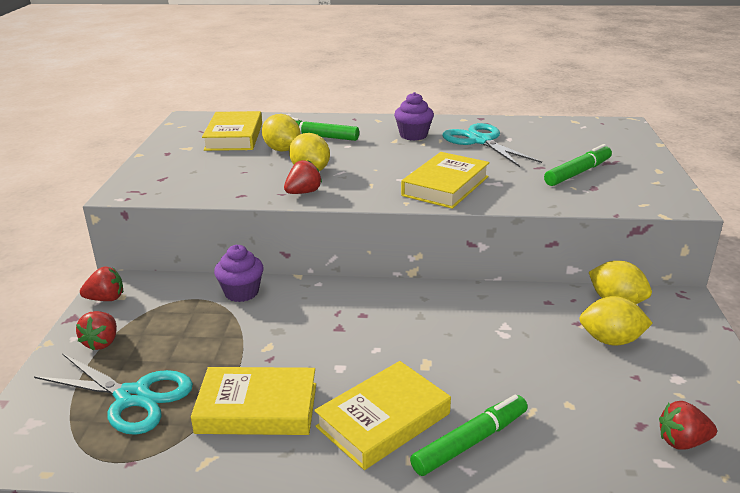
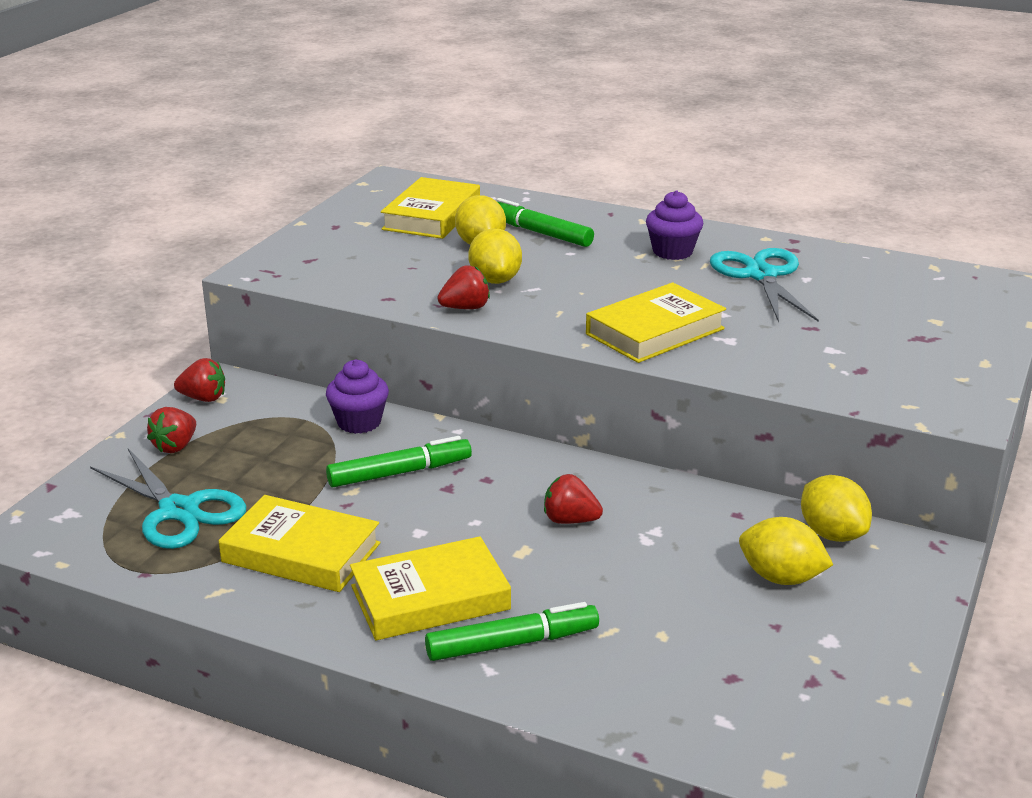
camera: 20 degrees right, 0 degrees up
green marker [544,144,612,186] -> green marker moved to [326,436,472,487]
red strawberry [659,401,717,450] -> red strawberry moved to [544,474,603,524]

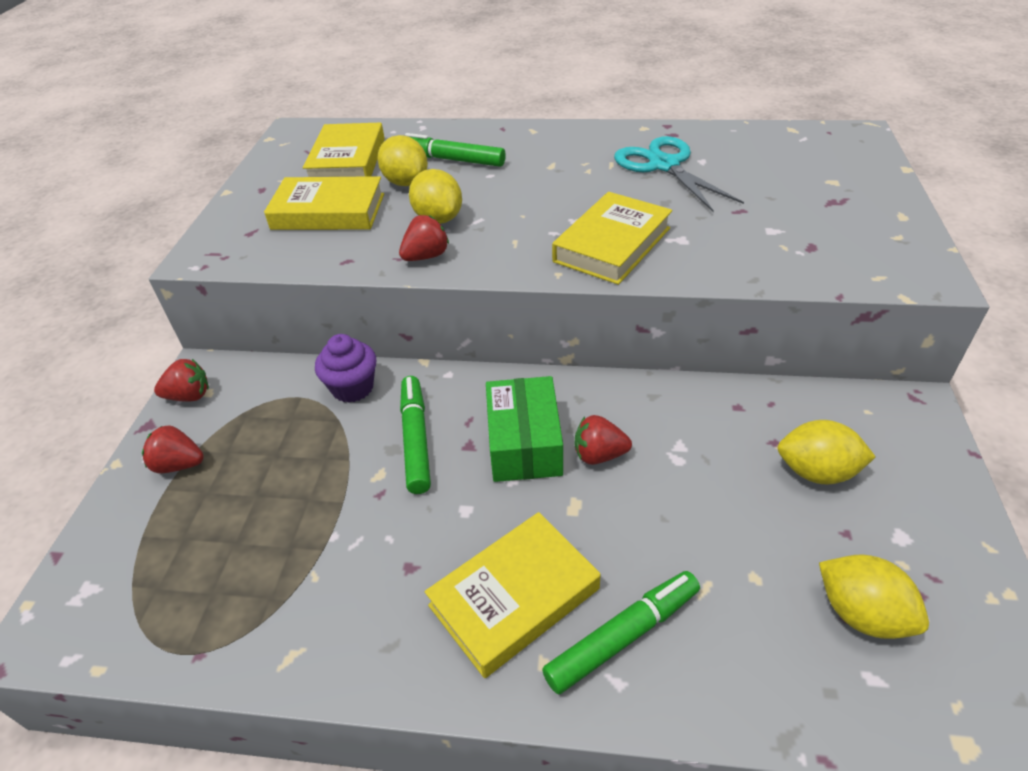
camera: 15 degrees left, 15 degrees up
turquoise scissors [90,449,246,549] -> none
red strawberry [147,407,196,453] -> red strawberry turned 90 degrees clockwise [142,425,204,473]
yellow book [219,495,380,592] -> yellow book moved to [264,176,384,230]
green marker [326,436,472,487] -> green marker turned 60 degrees counterclockwise [400,376,431,494]
purple cupcake [646,190,703,260] -> none
yellow lemon [801,475,872,542] -> yellow lemon moved to [819,555,929,639]
none -> green box [486,376,563,482]

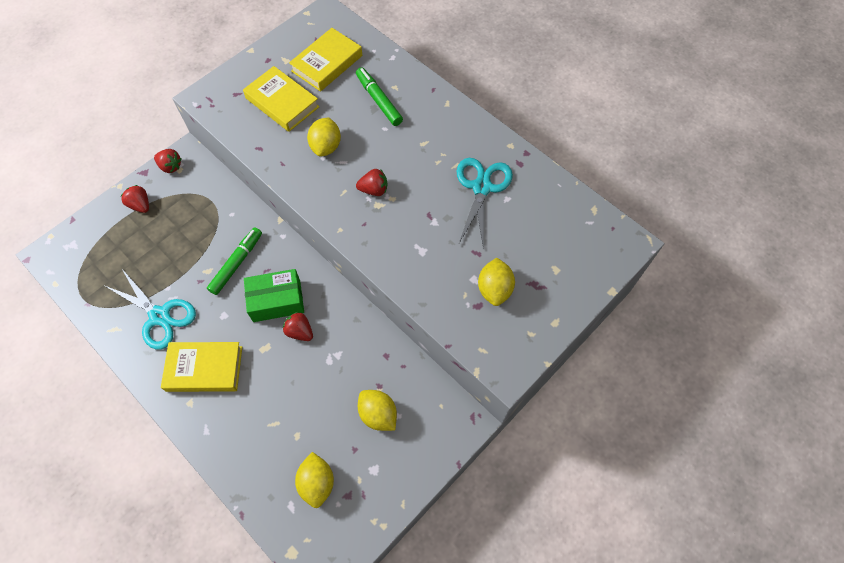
camera: 35 degrees right, 20 degrees up
purple cupcake [315,334,376,403] -> none
yellow lemon [377,135,428,186] -> yellow lemon moved to [478,258,515,306]
red strawberry [399,215,449,261] -> red strawberry moved to [356,169,387,196]
green box [486,376,563,482] -> green box turned 45 degrees clockwise [244,269,304,322]
green marker [542,571,700,694] -> none
yellow book [552,192,672,285] -> none
none -> turquoise scissors [105,269,196,349]

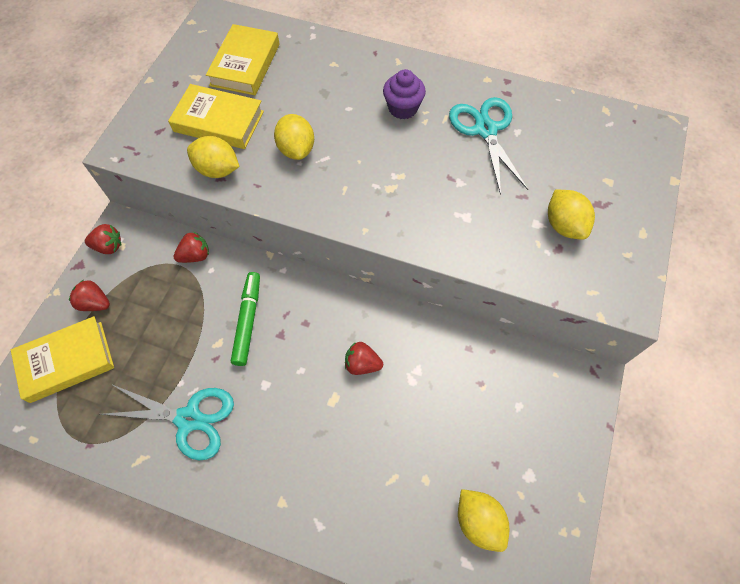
camera: 25 degrees left, 0 degrees up
yellow book [161,342,242,392] -> yellow book moved to [11,316,114,403]
green box [244,269,304,322] -> none
green marker [356,67,403,126] -> none
red strawberry [356,169,387,196] -> red strawberry moved to [174,232,209,263]
yellow lemon [358,390,397,431] -> yellow lemon moved to [187,136,240,178]
none -> purple cupcake [383,69,426,119]

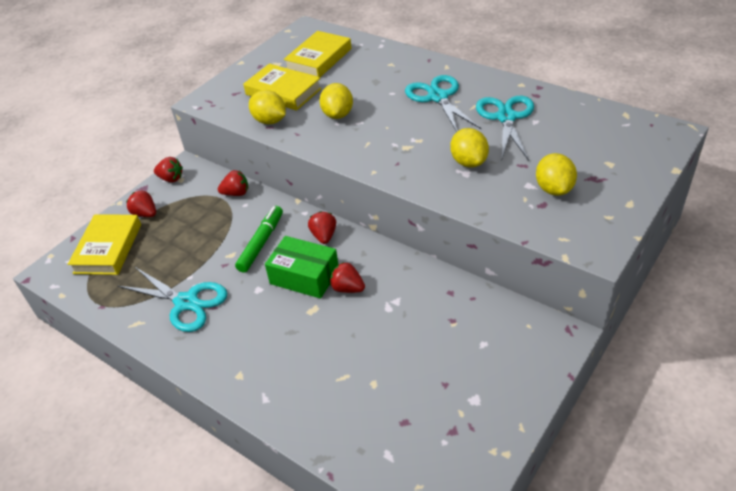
camera: 20 degrees right, 20 degrees down
yellow book [11,316,114,403] -> yellow book turned 75 degrees counterclockwise [68,215,141,275]
purple cupcake [383,69,426,119] -> turquoise scissors [405,75,482,132]
yellow lemon [458,489,509,552] -> yellow lemon moved to [450,128,489,168]
none -> green box [265,236,339,299]
none -> red strawberry [308,211,336,244]

